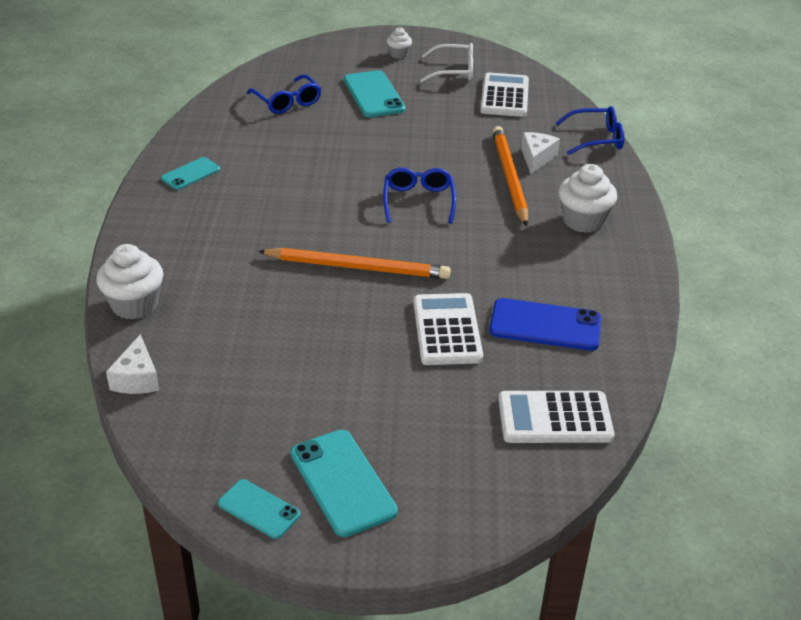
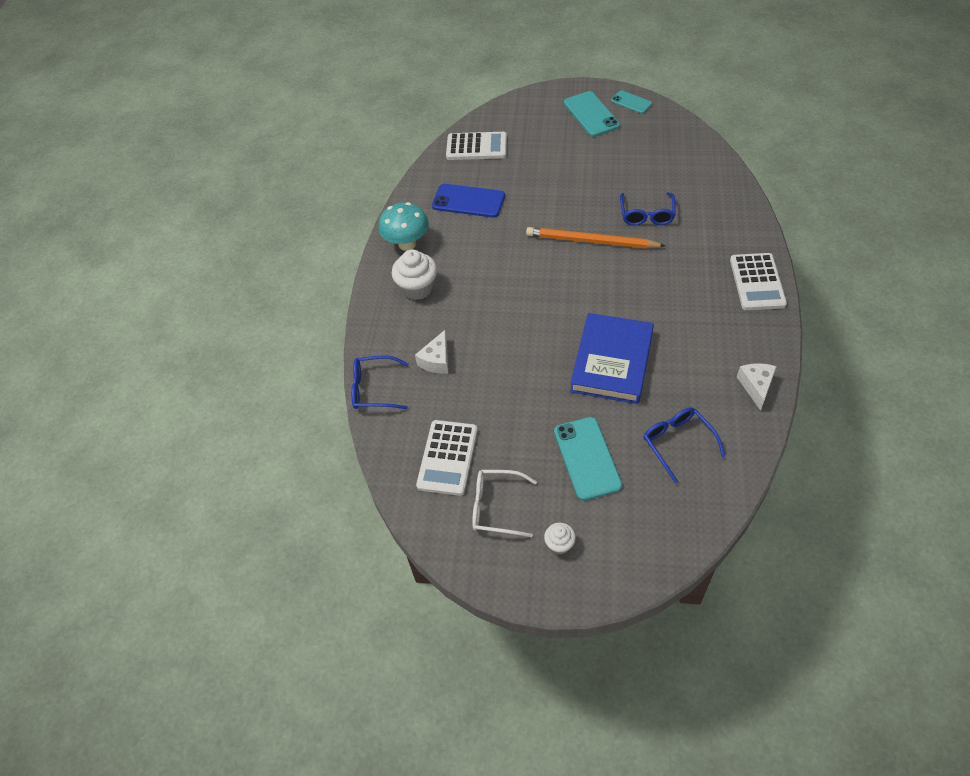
camera: 170 degrees left, 15 degrees up
white cupcake [96,244,163,319] -> none
white cheese [106,334,159,394] -> white cheese moved to [737,363,777,411]
turquoise phone [161,157,220,190] -> none
blue glasses [383,168,456,224] -> blue glasses moved to [620,192,676,226]
white calculator [414,293,483,365] -> white calculator moved to [730,253,787,310]
orange pencil [493,126,528,226] -> none
none -> turquoise mushroom [379,202,429,251]
none -> blue book [570,313,654,404]

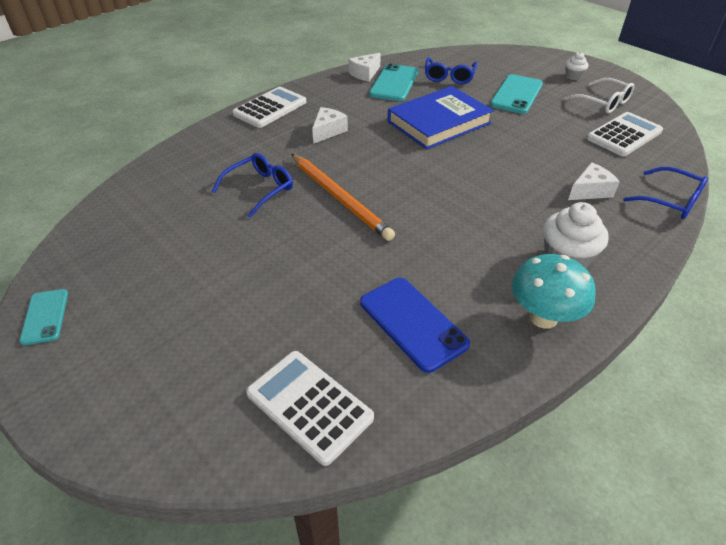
camera: 145 degrees left, 10 degrees down
turquoise phone [564,91,620,137] -> turquoise phone moved to [369,63,418,101]
none -> white cheese [312,107,348,144]

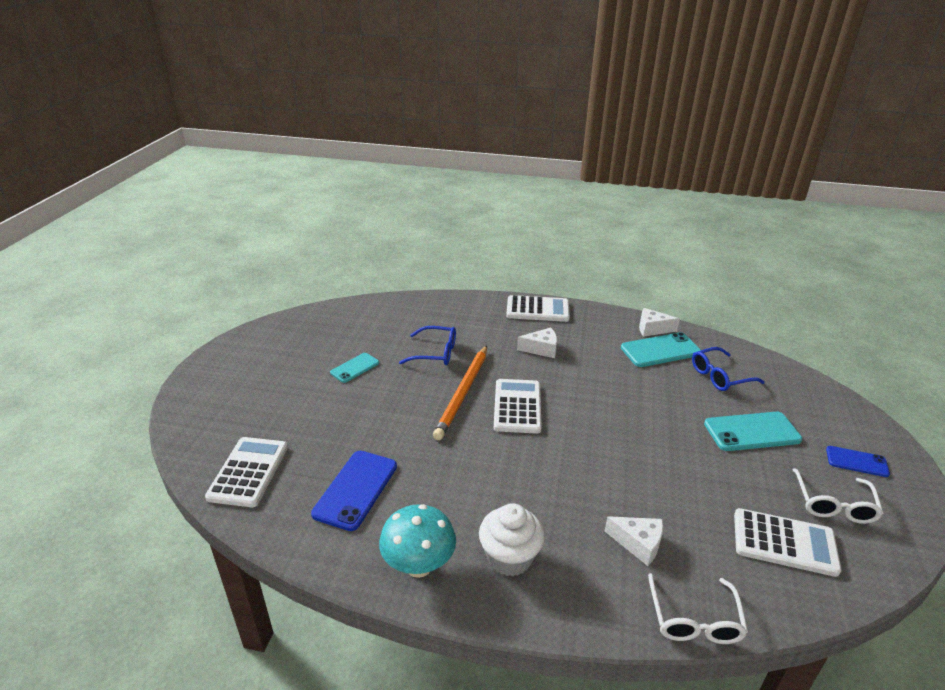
camera: 55 degrees right, 10 degrees down
turquoise phone [19,289,68,345] -> turquoise phone moved to [330,353,379,383]
blue book [388,86,494,149] -> none
white cupcake [565,52,589,80] -> blue phone [826,446,890,477]
blue glasses [623,167,708,219] -> white glasses [648,573,748,644]
none -> white calculator [494,379,542,434]

